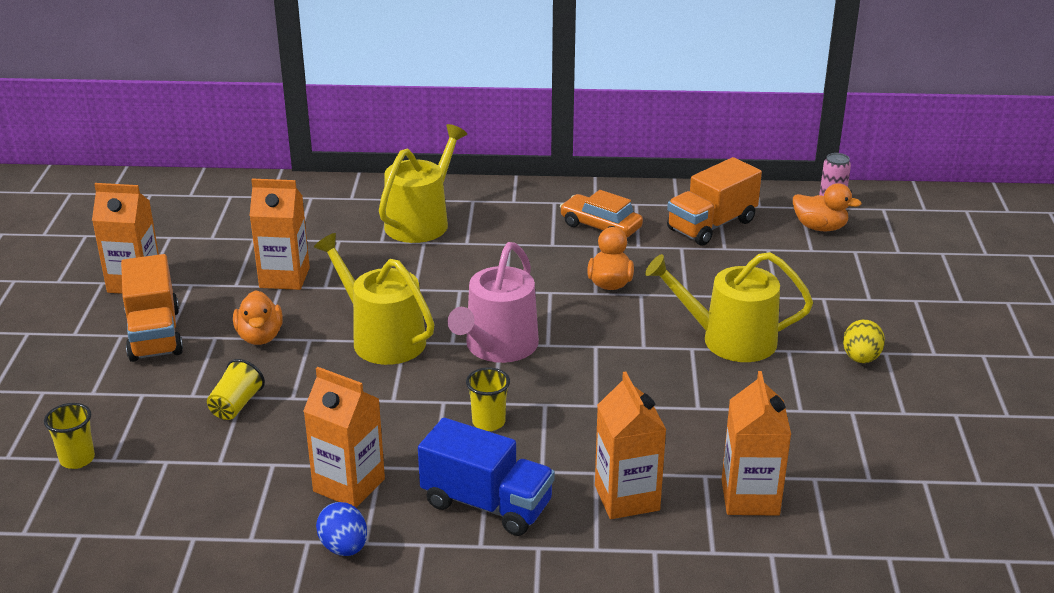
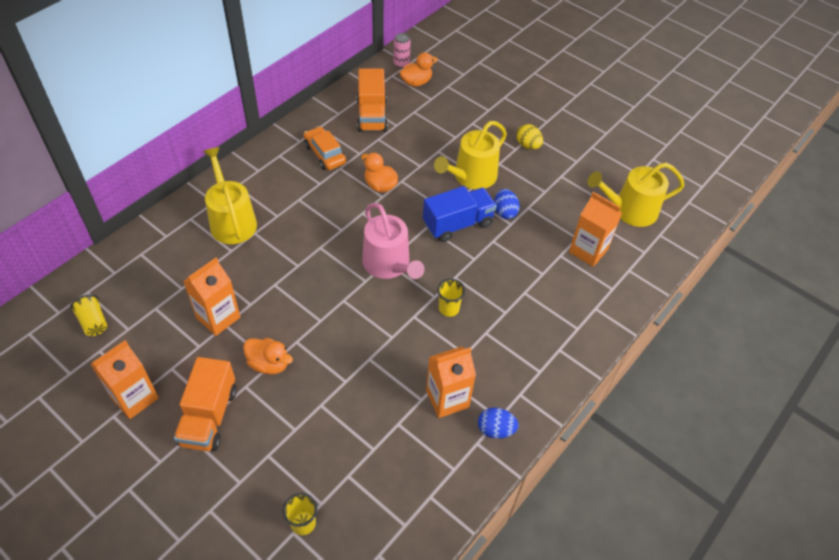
camera: 55 degrees left, 20 degrees up
orange truck [121,254,183,362] -> orange truck turned 75 degrees clockwise [174,357,237,451]
yellow cup [207,359,265,420] -> yellow cup moved to [70,294,107,336]
yellow watering can [314,233,435,365] -> yellow watering can moved to [587,162,685,227]
blue truck [418,418,555,536] -> blue truck moved to [423,186,497,242]
orange car [560,190,643,237] -> orange car turned 75 degrees clockwise [304,126,346,170]
orange carton [595,372,666,519] -> none
none -> blue egg [494,189,520,219]

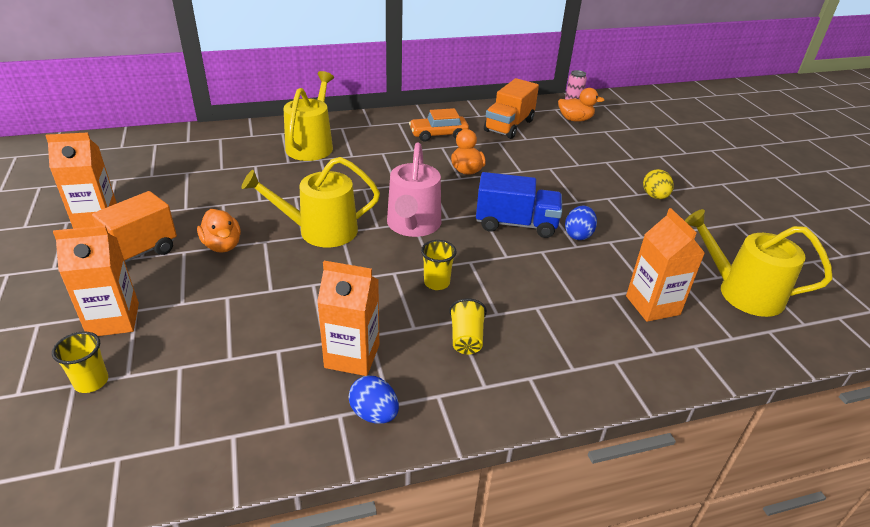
camera: 35 degrees right, 15 degrees down
yellow cup [70,294,107,336] -> yellow cup moved to [449,298,487,355]
orange carton [183,258,240,336] -> orange carton moved to [53,226,139,336]
orange car [304,126,346,170] -> orange car turned 105 degrees counterclockwise [409,108,469,142]
yellow watering can [434,121,507,189] -> yellow watering can moved to [241,157,380,247]

